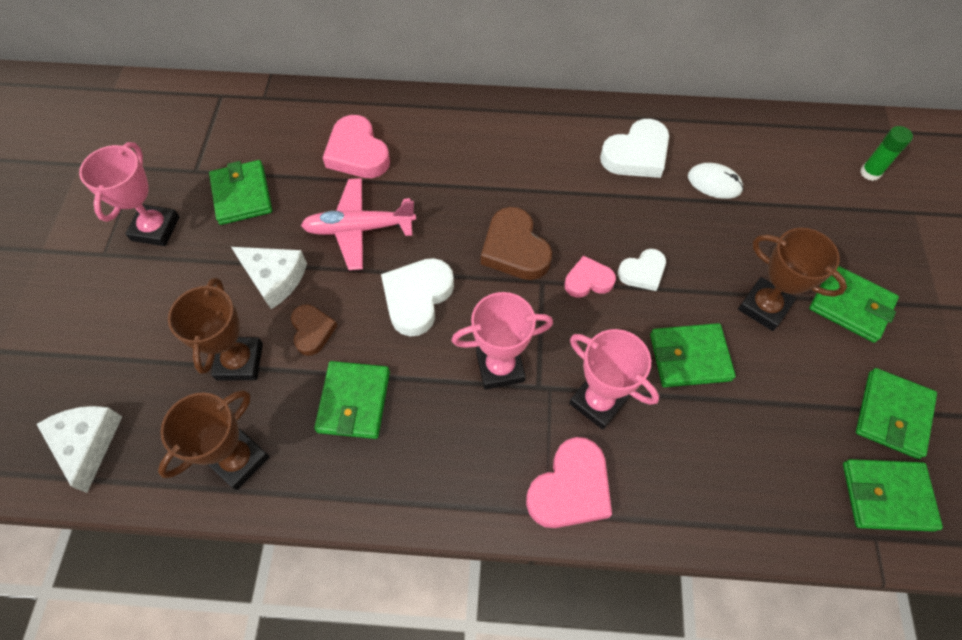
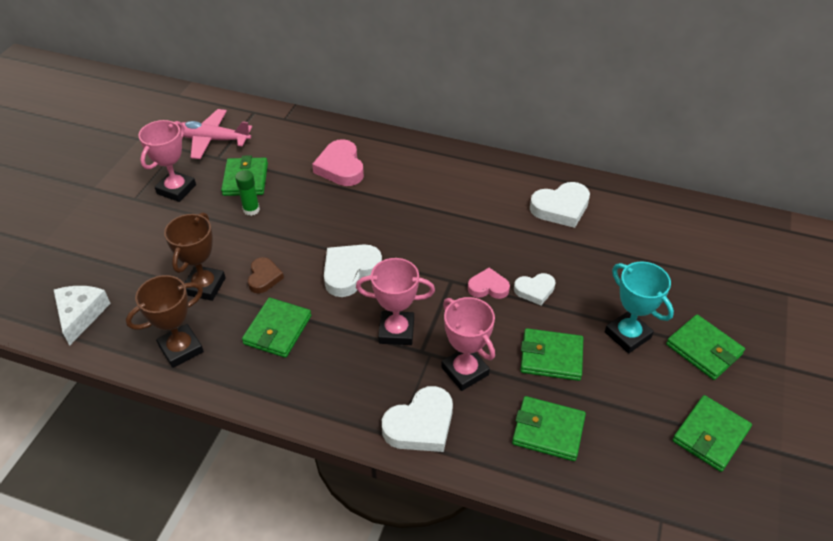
camera: 15 degrees right, 15 degrees down
white cheese [231,247,307,309] -> none
pink plane [301,178,416,270] -> pink plane moved to [182,109,252,159]
brown heart [481,207,552,280] -> none
pink heart [526,437,612,528] -> white heart [382,386,453,452]
white mouse [688,163,744,199] -> none
brown trophy [738,228,847,331] -> turquoise trophy [605,261,674,353]
green wallet [843,459,943,532] -> green wallet moved to [512,396,586,461]
green glue stick [860,126,913,181] -> green glue stick moved to [235,170,260,216]

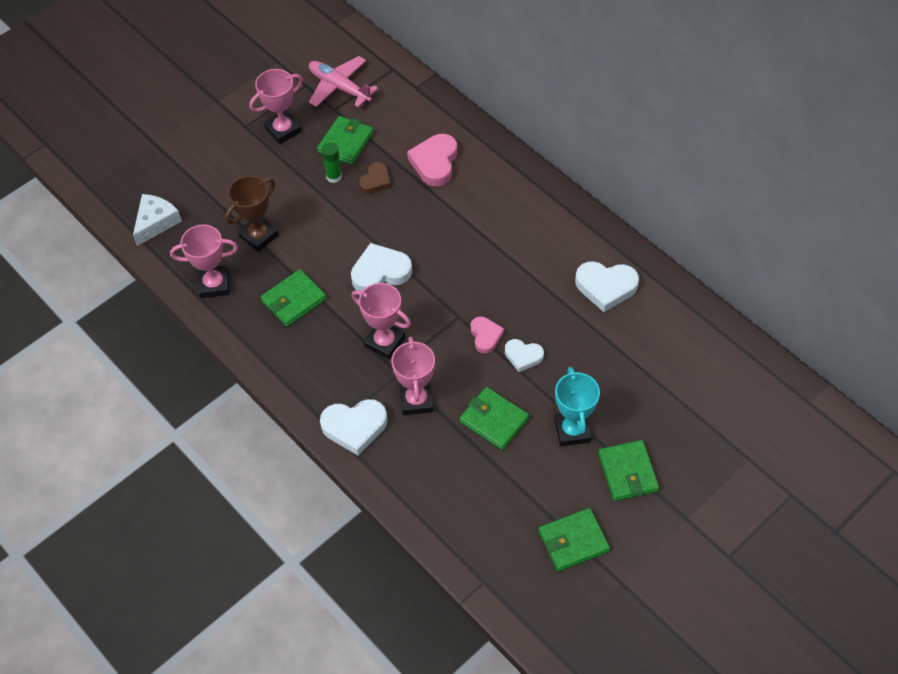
camera: 30 degrees right, 10 degrees up
brown trophy [126,275,204,368] -> pink trophy [170,225,238,298]
brown heart [248,257,284,293] -> brown heart moved to [359,162,391,193]
pink heart [468,268,510,299] -> pink heart turned 45 degrees clockwise [471,317,504,354]
green wallet [512,396,586,461] -> none

